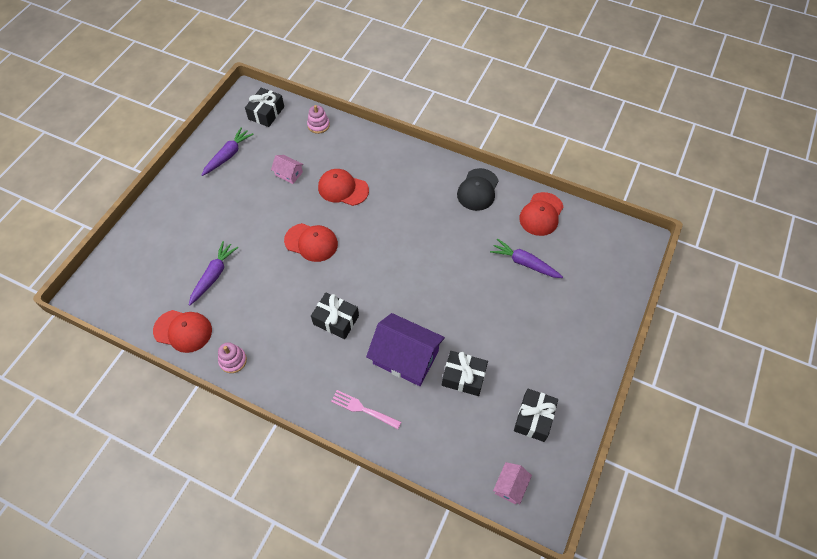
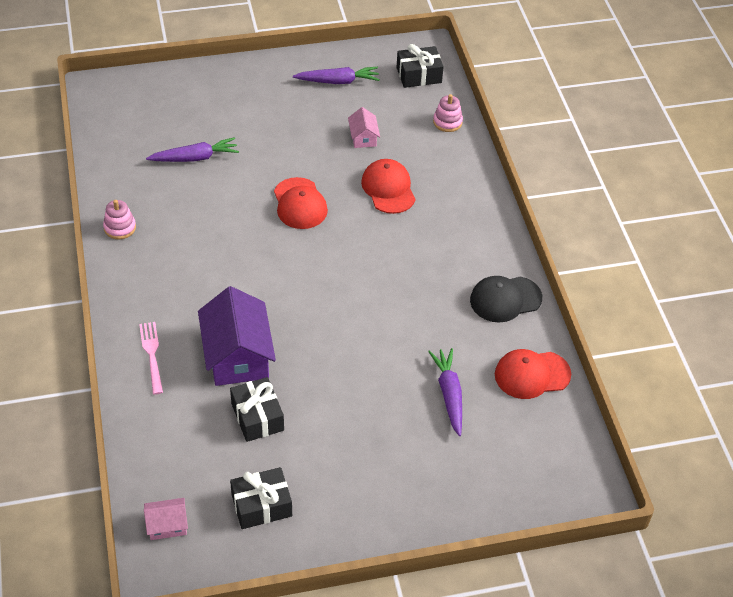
camera: 50 degrees right, 10 degrees down
red cap [153,310,212,353] -> none
black gift [311,293,359,339] -> none

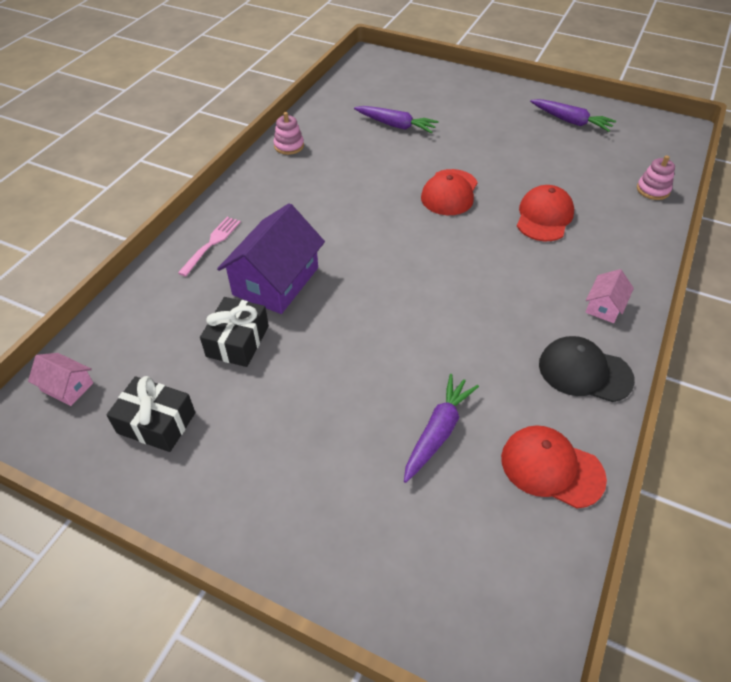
camera: 40 degrees right, 0 degrees up
pink house [348,107,380,148] -> pink house moved to [585,269,634,323]
black gift [396,44,444,88] -> none

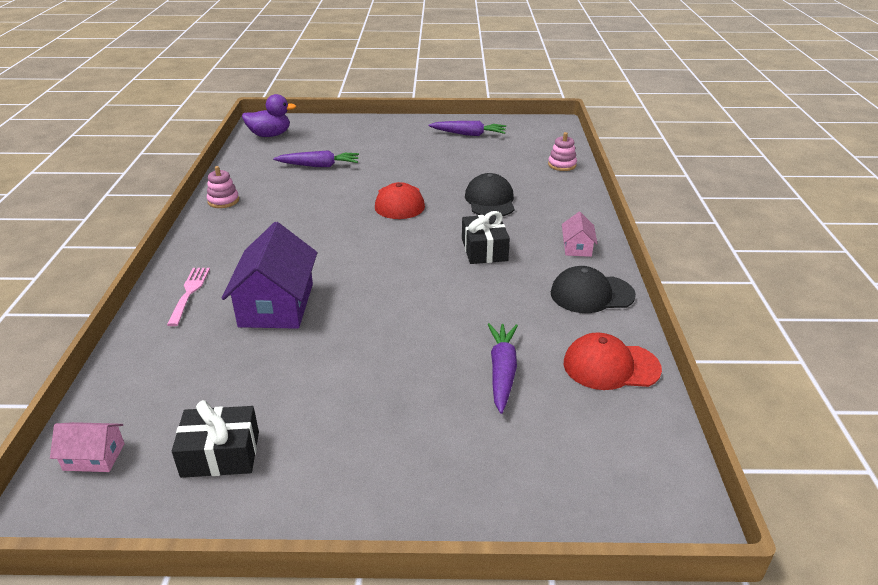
camera: 25 degrees left, 15 degrees down
black gift [200,297,269,367] -> black gift moved to [462,211,510,264]
red cap [517,185,574,241] -> black cap [465,173,515,216]
none -> purple duck [242,94,297,137]

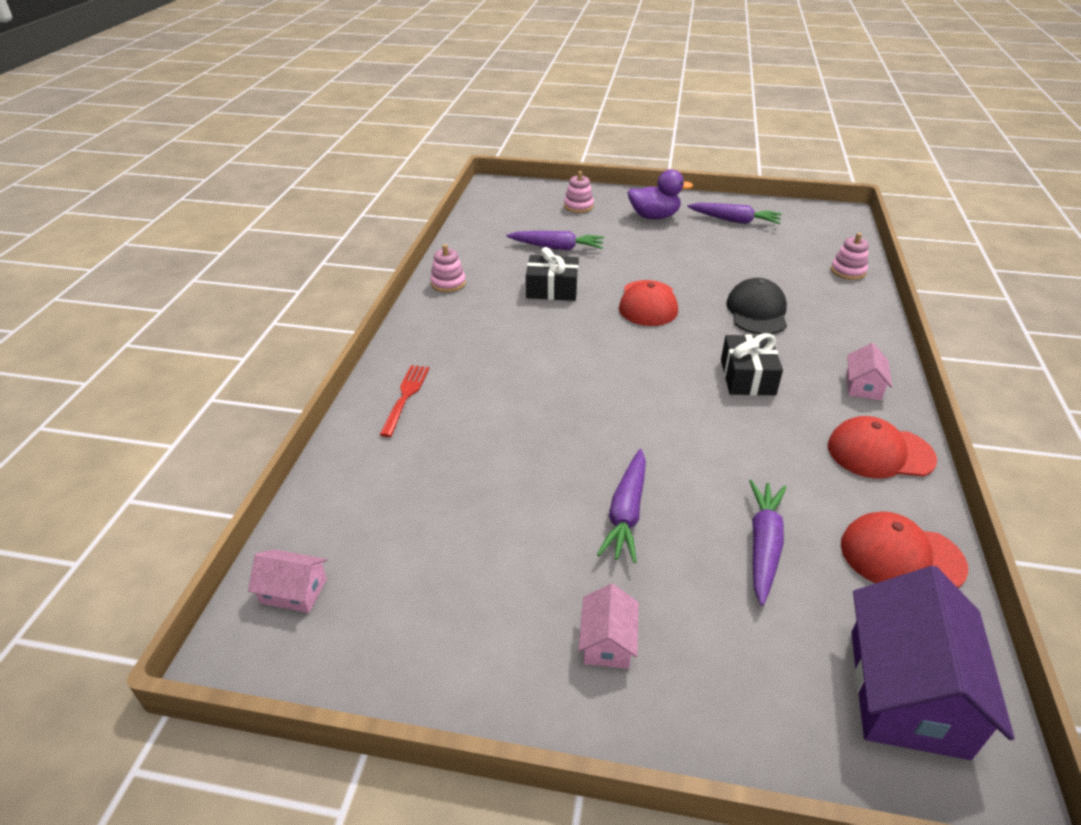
camera: 10 degrees right, 5 degrees up
pink fork [167,268,210,326] -> red fork [379,365,430,437]
black gift [172,400,259,478] -> black gift moved to [526,247,579,301]
purple house [221,222,317,329] -> purple house moved to [851,566,1015,760]
purple duck [242,94,297,137] -> purple duck moved to [627,169,693,219]
black cap [551,266,636,313] -> red cap [828,416,937,479]
none -> pink stacking toy [564,171,594,213]
none -> pink house [578,584,639,669]
none -> purple carrot [597,449,646,563]

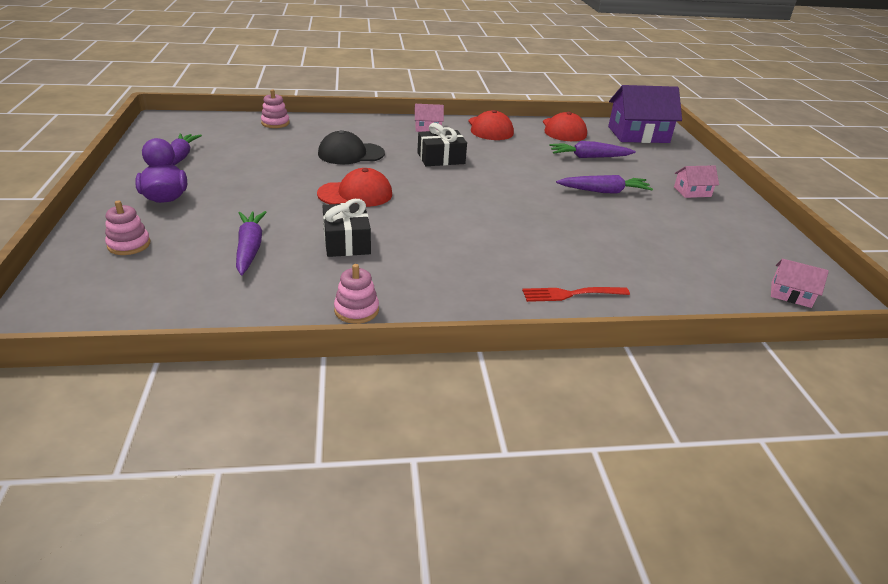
camera: 110 degrees left, 5 degrees down
pink house [248,549,327,613] -> pink house turned 60 degrees counterclockwise [771,259,829,308]

